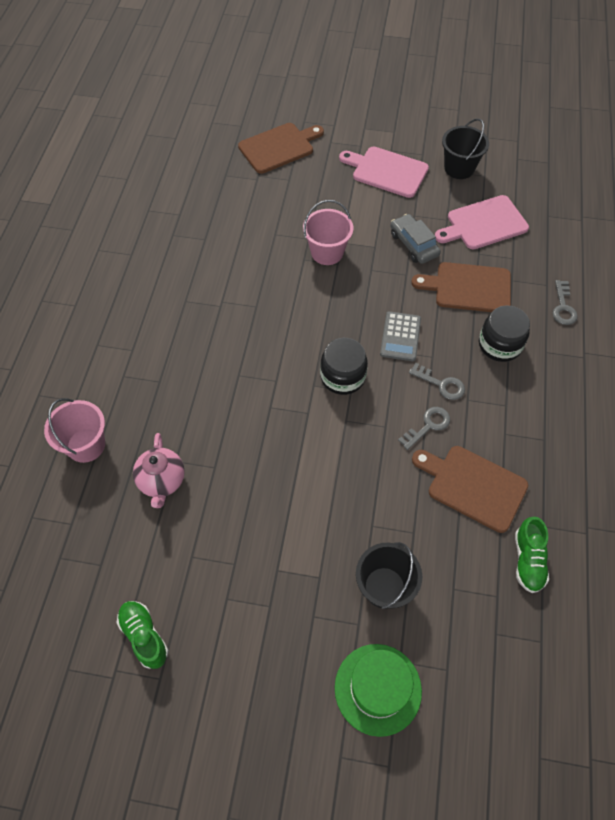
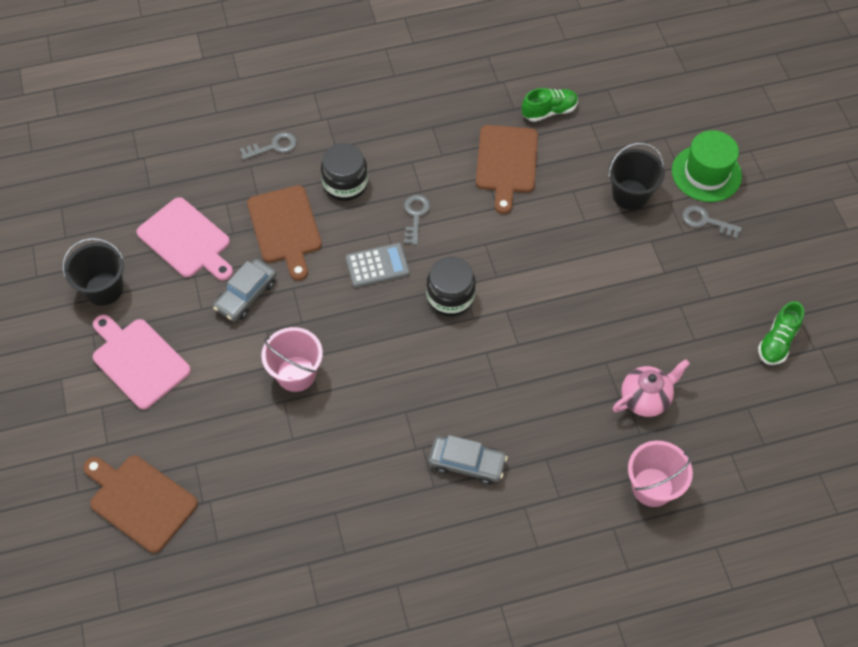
camera: 115 degrees left, 0 degrees up
pink cutting board [339,147,429,198] -> pink cutting board turned 135 degrees clockwise [93,315,191,409]
grey key [398,407,450,450] -> grey key moved to [682,205,742,239]
none -> grey car [429,435,508,485]

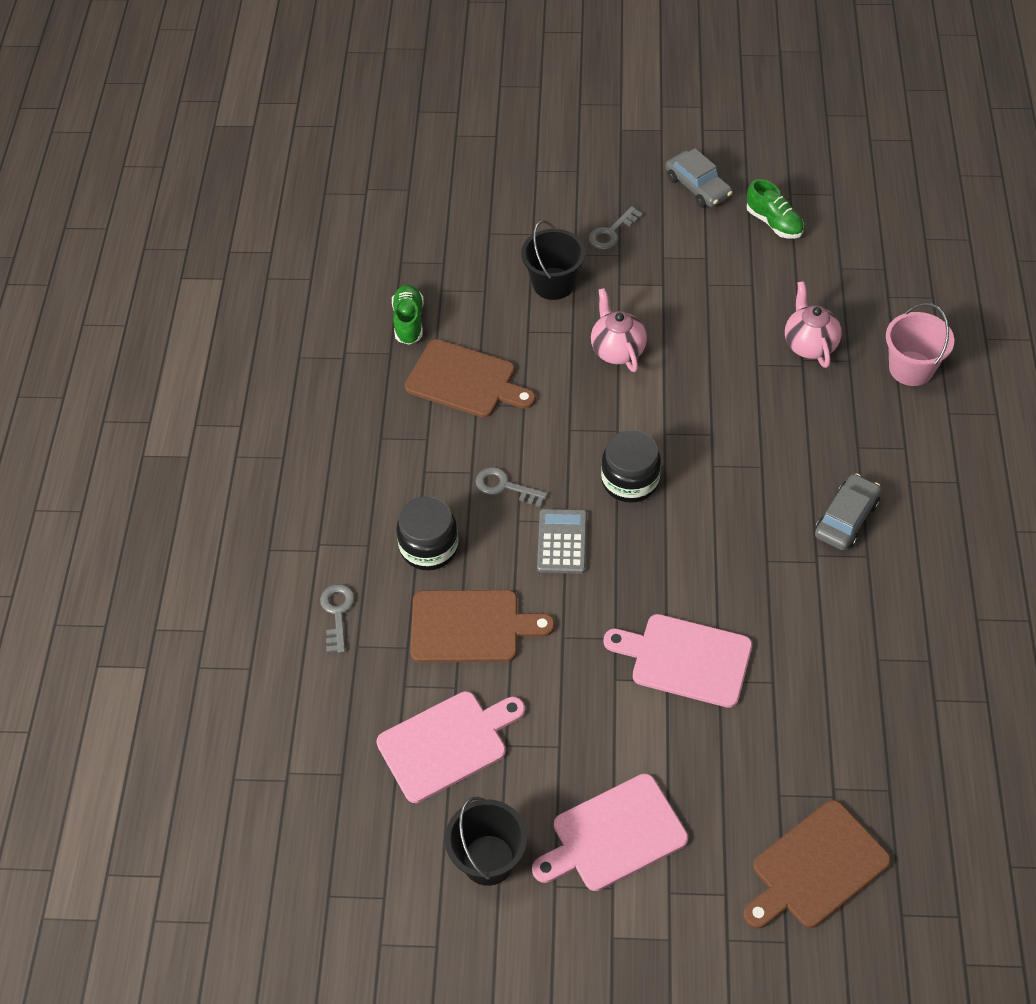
camera: 70 degrees left, 5 degrees down
grey car [213,259,277,321] -> grey car moved to [665,148,732,207]
pink bucket [261,327,323,392] -> pink cutting board [603,614,752,708]
green hat [672,130,742,202] -> none
none -> pink teapot [591,288,647,372]

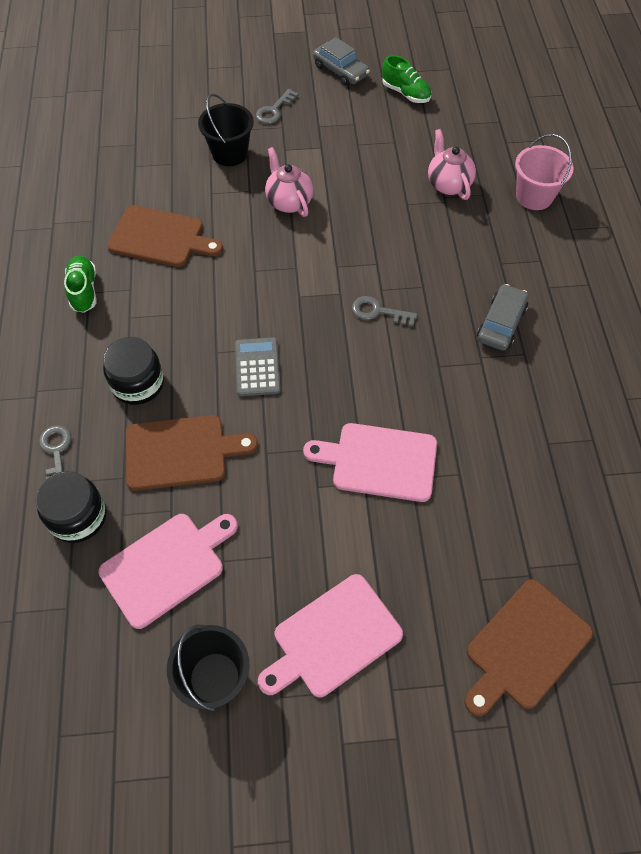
camera: 10 degrees left, 5 degrees up
green shoe [392,284,424,345] -> green shoe moved to [64,256,96,313]
grey key [476,467,548,507] -> grey key moved to [352,296,417,327]
black jar [601,430,661,503] -> black jar moved to [36,471,107,543]

